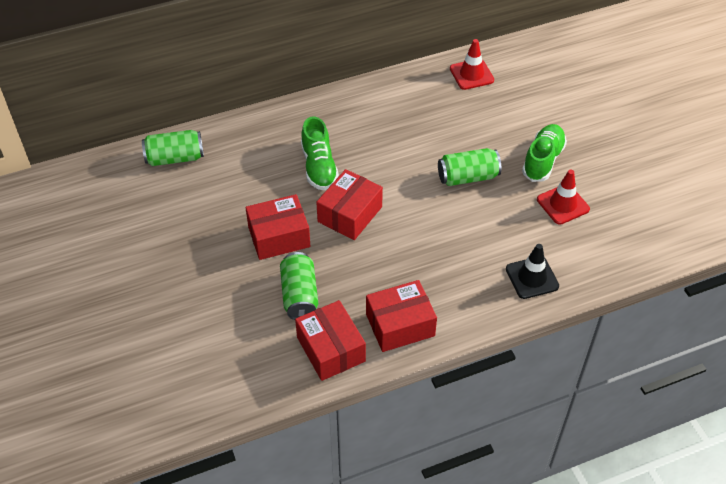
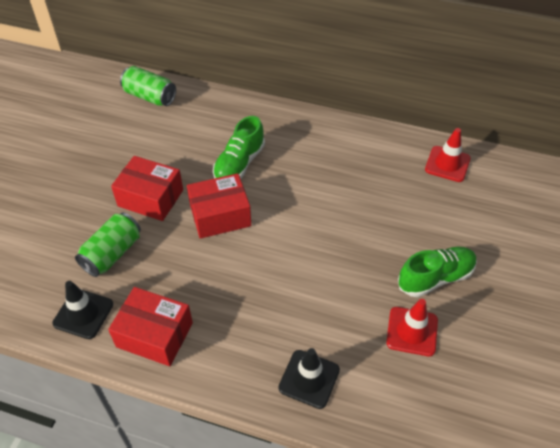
camera: 40 degrees right, 0 degrees up
red box [295,300,366,381] -> black traffic cone [52,281,113,339]
green can [438,148,502,186] -> none

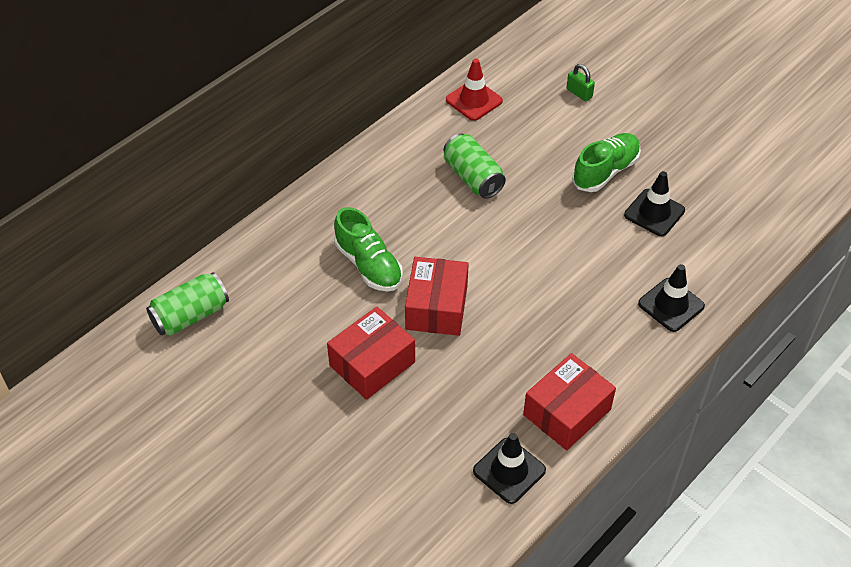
camera: 65 degrees left, 0 degrees up
green can [75,212,141,277] -> green can moved to [443,133,506,199]
red traffic cone [386,299,438,356] -> black traffic cone [624,171,685,236]
green shoe [398,247,477,297] -> green shoe turned 45 degrees clockwise [572,133,641,192]
none -> green padlock [566,64,595,101]

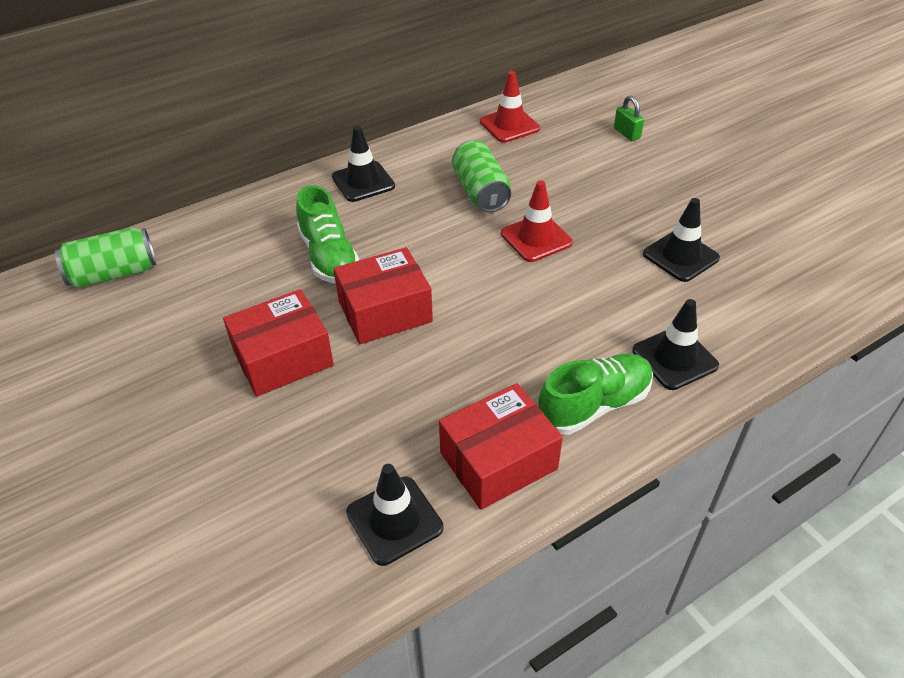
camera: 15 degrees right, 5 degrees down
red box [405,257,469,336] -> red box turned 45 degrees clockwise [334,247,433,344]
green shoe [572,133,641,192] -> green shoe moved to [538,354,653,435]
none -> black traffic cone [332,126,395,202]
none -> red traffic cone [501,181,573,262]

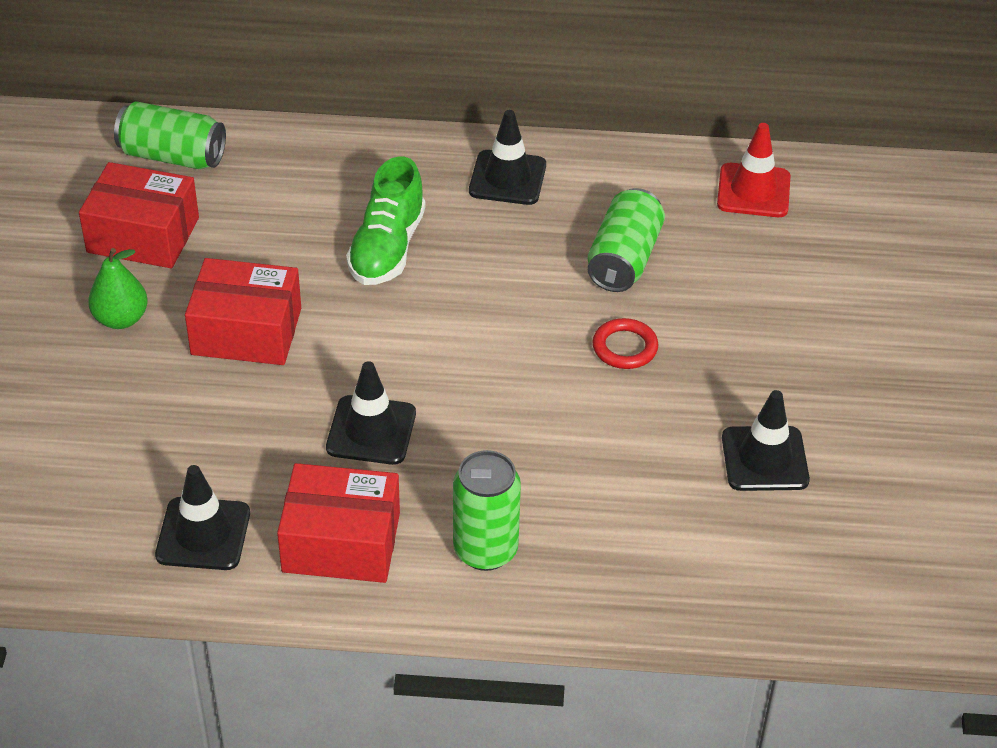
camera: 35 degrees right, 0 degrees up
red box [334,247,433,344] -> red box moved to [79,162,199,268]
red traffic cone [501,181,573,262] -> red ring [592,318,658,369]
green shoe [538,354,653,435] -> green can [453,450,521,571]
green padlock [614,96,644,141] -> none
black traffic cone [632,299,719,390] -> black traffic cone moved to [326,361,416,465]
none -> green pear [88,248,148,329]

